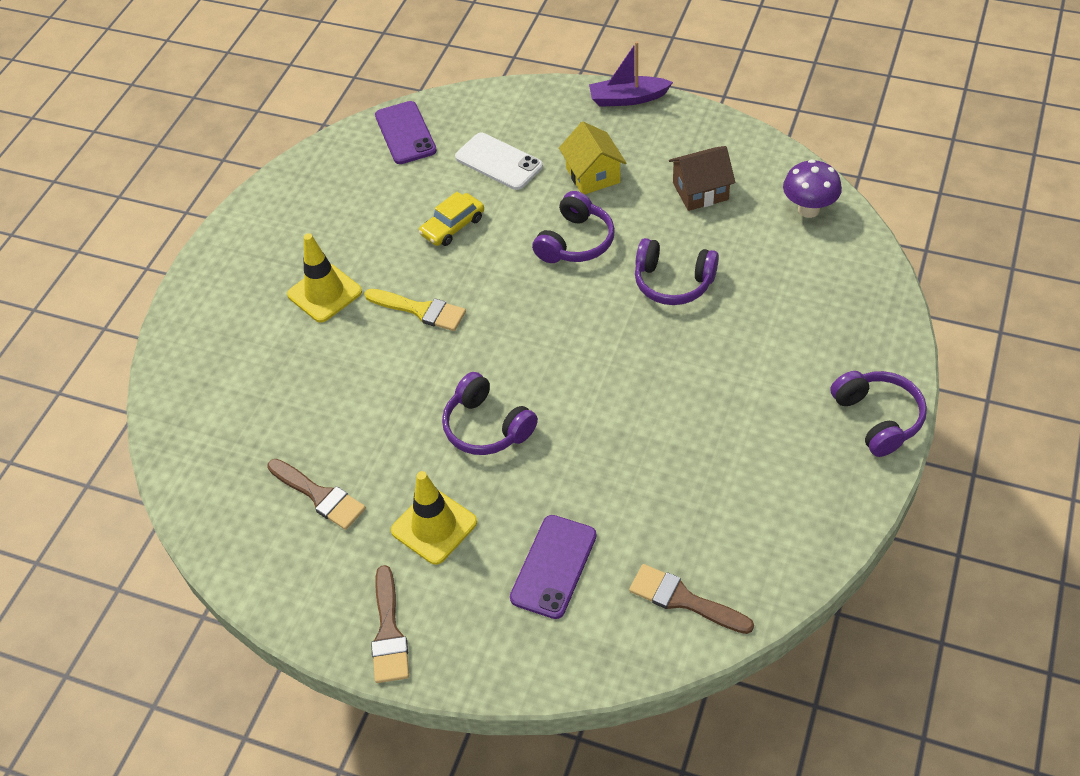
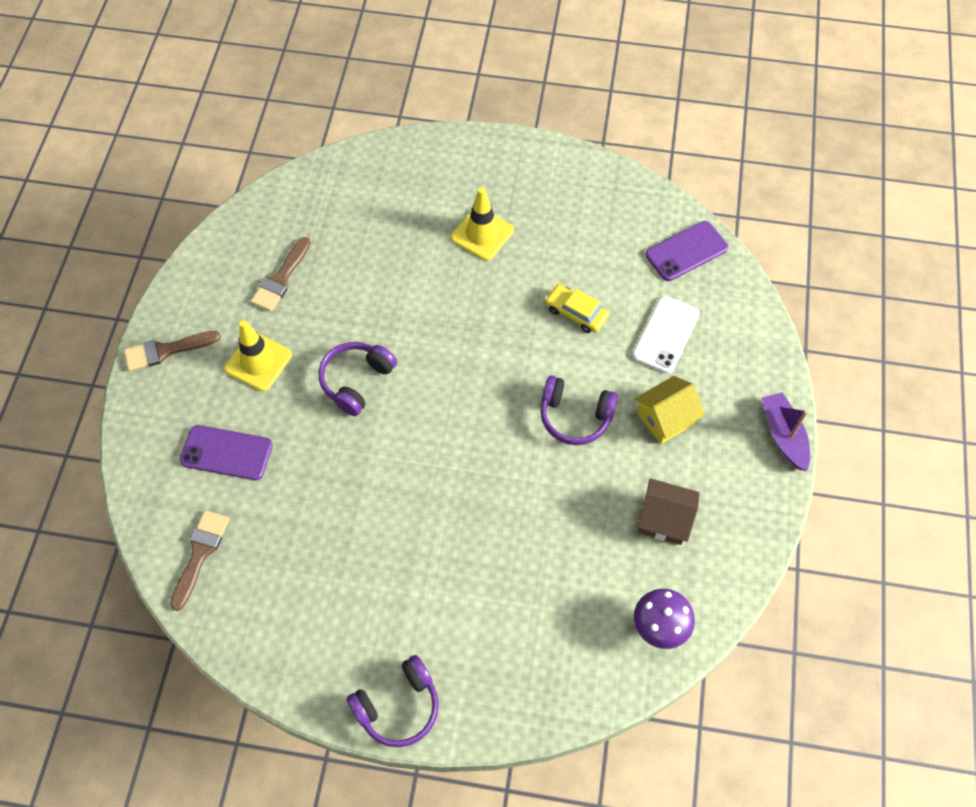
camera: 75 degrees right, 10 degrees up
yellow brush [364,289,466,331] -> none
purple headphones [635,238,719,305] -> none
brown house [669,146,735,211] -> brown house turned 45 degrees counterclockwise [637,478,699,545]

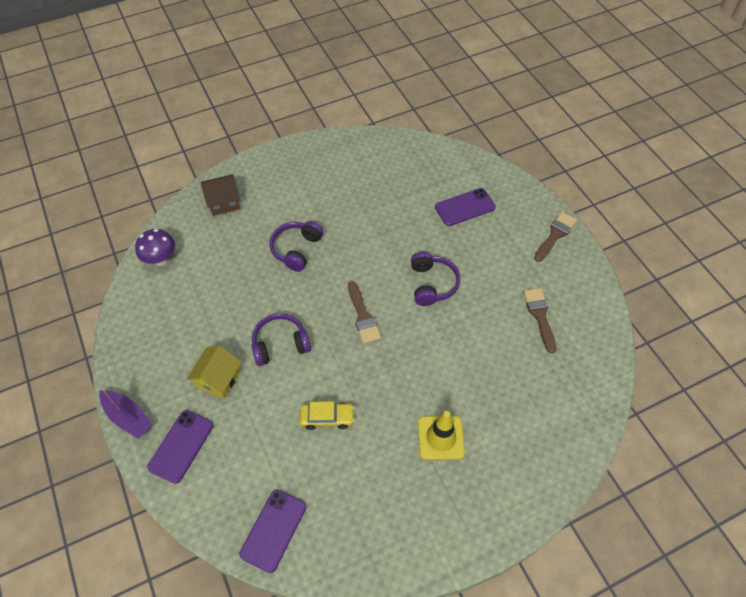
camera: 145 degrees right, 5 degrees down
brown brush [170,510,229,611] -> brown brush moved to [348,281,381,344]
yellow traffic cone [224,320,292,391] -> none
purple headphones [347,655,439,747] -> purple headphones moved to [270,221,324,272]
white phone [633,296,700,373] -> none
brown house [637,478,699,545] -> brown house moved to [201,174,241,216]
none -> purple phone [147,410,213,484]

